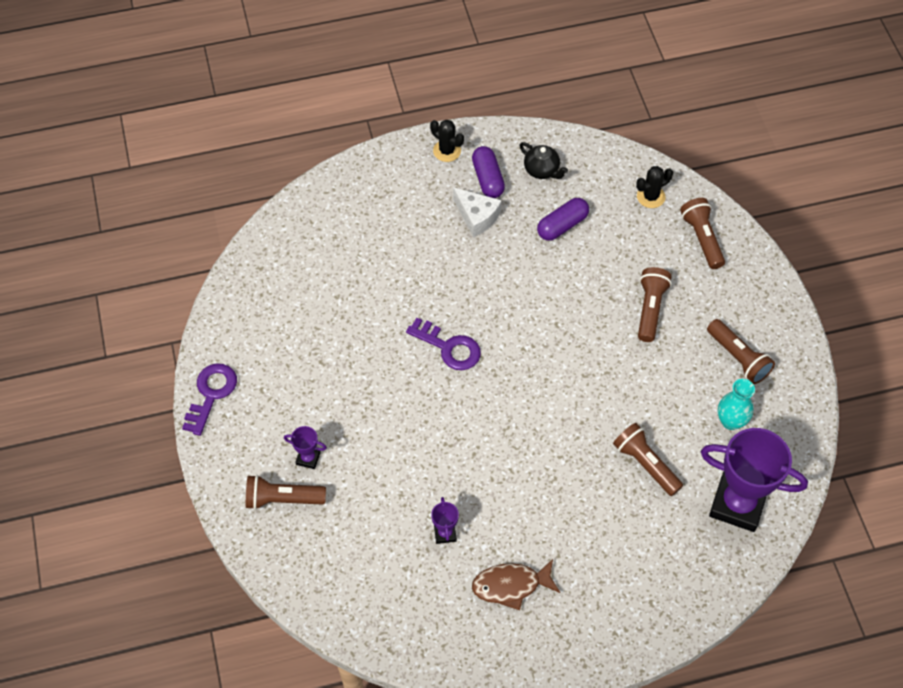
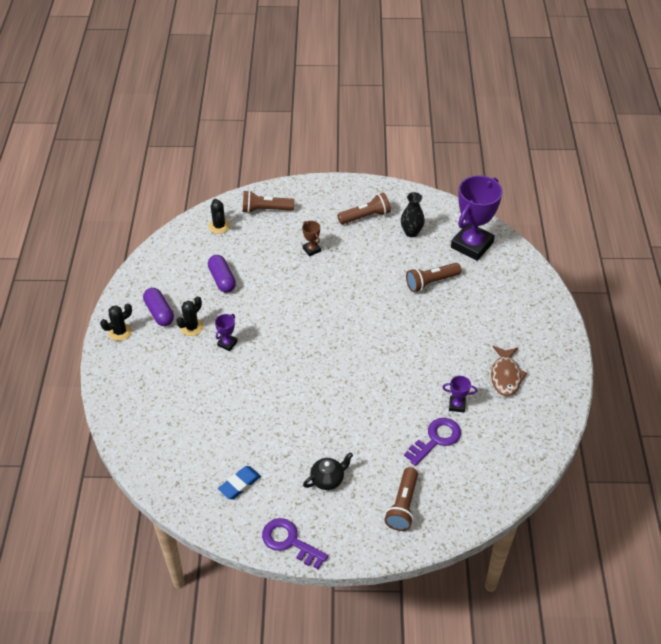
camera: 75 degrees left, 10 degrees down
purple trophy [284,426,327,469] -> purple trophy moved to [215,314,238,351]
purple key [406,318,481,370] -> purple key moved to [404,418,461,466]
white cheese [453,187,501,237] -> black cactus [176,296,204,336]
purple capsule [472,146,505,198] -> purple capsule turned 60 degrees clockwise [143,288,174,326]
black teapot [519,142,568,179] -> black teapot moved to [303,452,353,490]
brown flashlight [638,267,672,342] -> brown trophy [302,221,321,256]
turquoise vase [718,379,755,430] -> black vase [401,192,425,237]
none -> blue eraser [218,466,261,499]

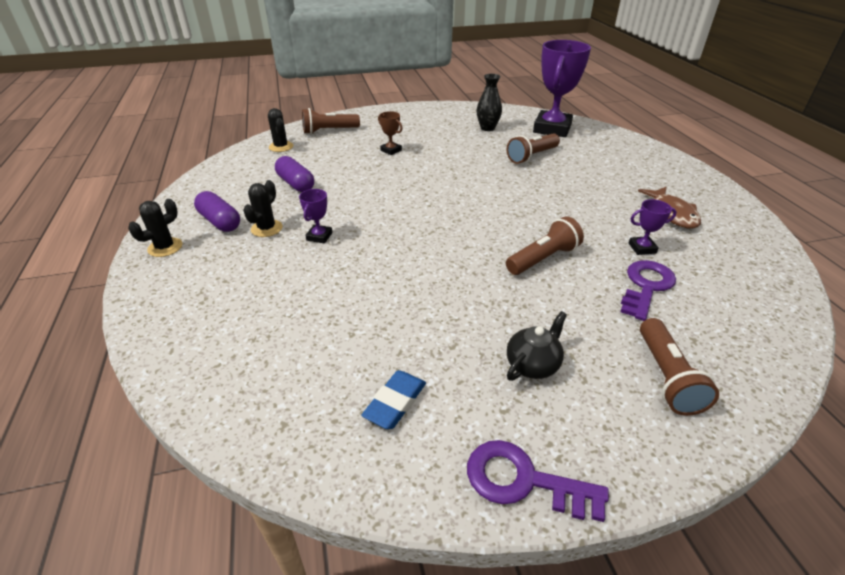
camera: 15 degrees left, 10 degrees down
brown flashlight [337,193,391,224] -> brown flashlight moved to [506,216,584,275]

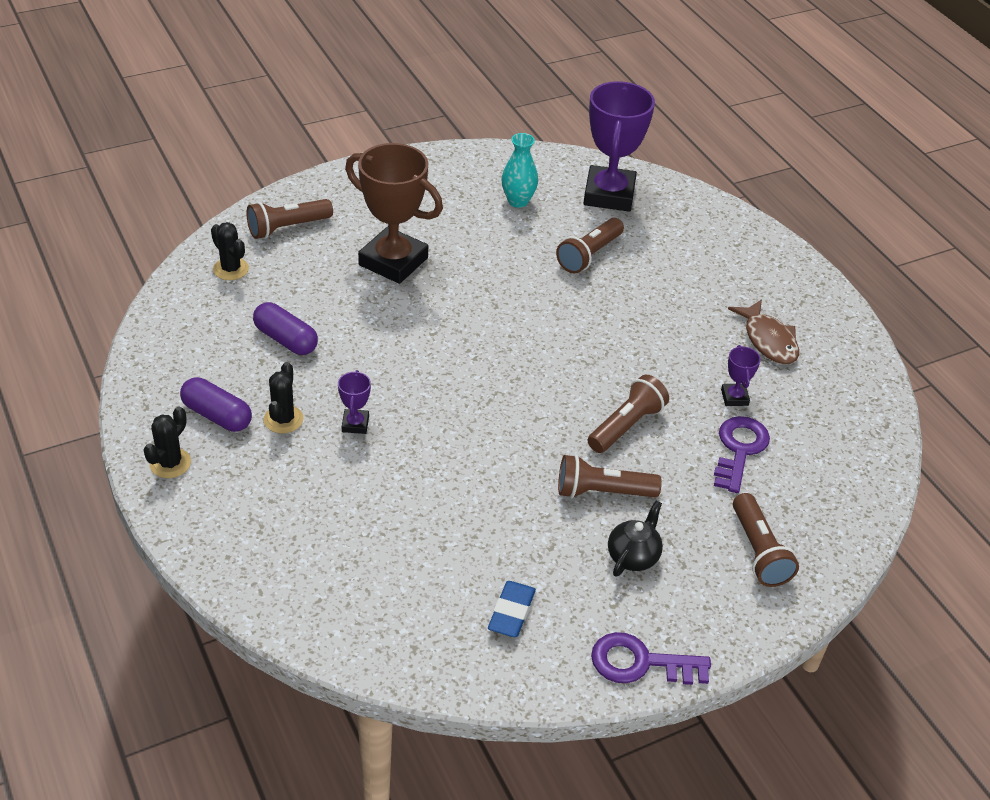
camera: 15 degrees left, 5 degrees up
brown trophy [378,111,403,155] -> brown trophy [345,143,443,284], size x2.32
black vase [477,74,502,131] -> turquoise vase [502,133,538,208]
purple trophy [629,199,677,255] -> purple trophy turned 75 degrees counterclockwise [721,345,761,406]
none -> brown flashlight [558,455,662,498]

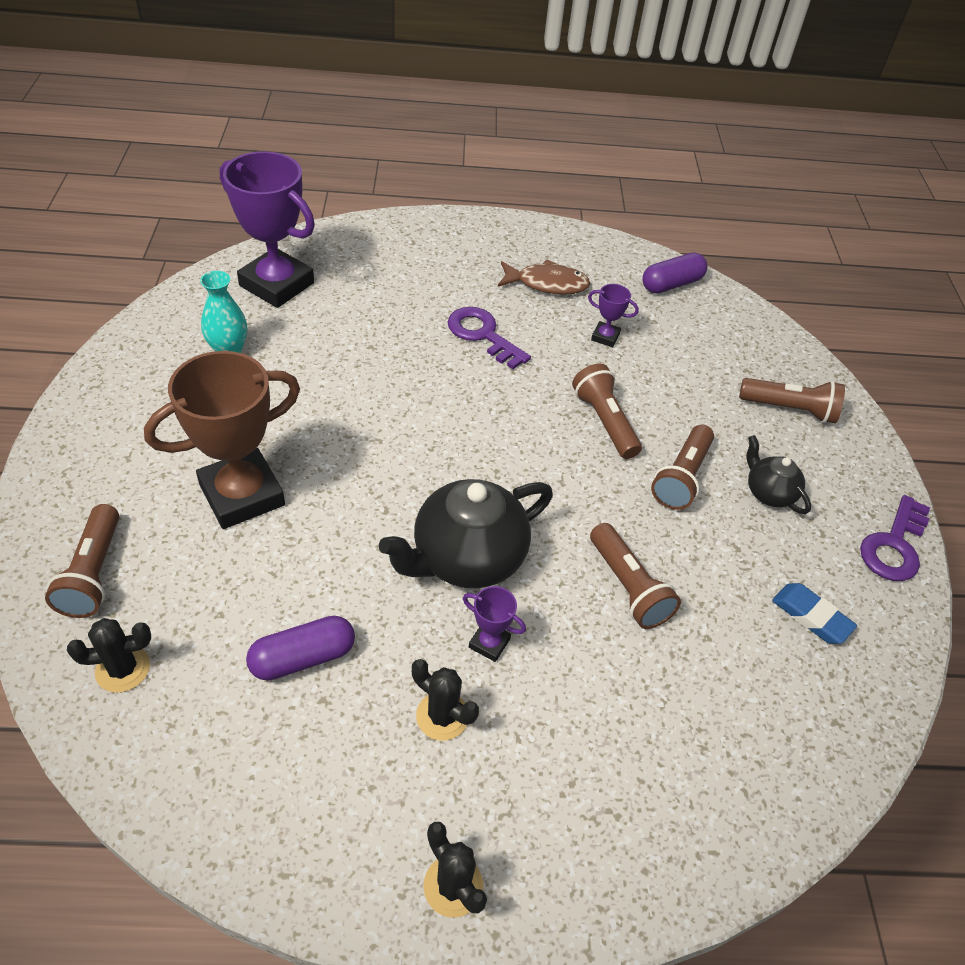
camera: 65 degrees left, 5 degrees up
purple capsule [180,377,252,432] -> purple capsule moved to [642,252,707,293]
brown flashlight [556,218,624,273] -> brown flashlight moved to [590,523,681,629]
purple key [714,416,770,493] -> purple key moved to [448,307,531,369]
none -> black teapot [379,479,553,588]

